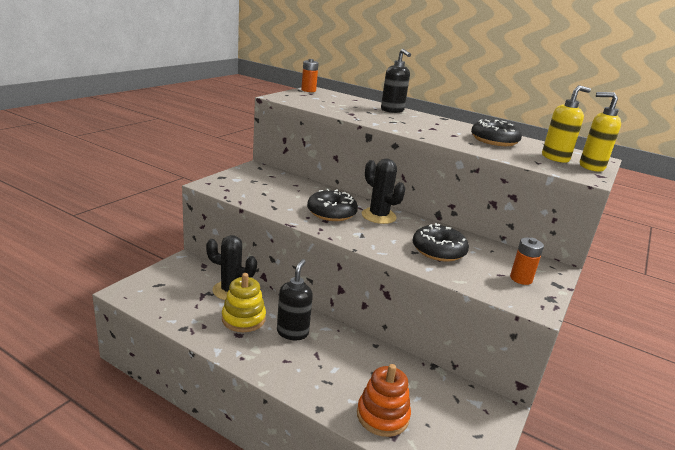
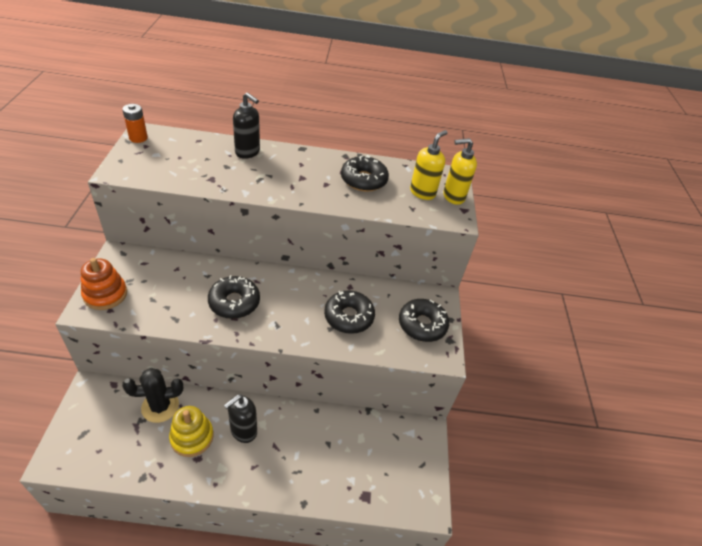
camera: 30 degrees left, 20 degrees up
black soap dispenser [277,259,313,340] -> black soap dispenser turned 120 degrees counterclockwise [224,395,257,443]
orange stacking toy [357,364,411,437] -> orange stacking toy moved to [81,258,127,310]
black cactus [362,159,406,224] -> none
orange battery [510,238,544,285] -> black donut [399,299,449,342]

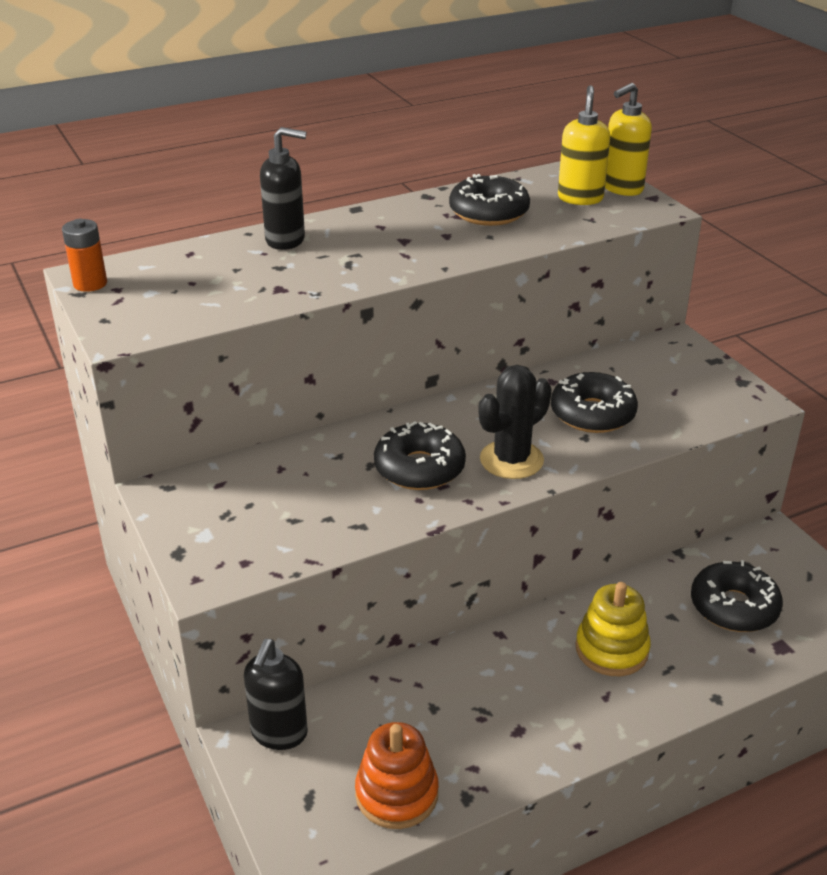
camera: 25 degrees left, 10 degrees down
orange stacking toy [81,258,127,310] -> orange stacking toy moved to [355,722,439,829]
black cactus [122,368,183,423] -> black cactus moved to [478,365,552,479]
yellow stacking toy [169,406,214,457] -> yellow stacking toy moved to [575,582,651,676]
black soap dispenser [224,395,257,443] -> black soap dispenser moved to [244,639,308,750]
black donut [399,299,449,342] -> black donut moved to [691,560,783,632]

